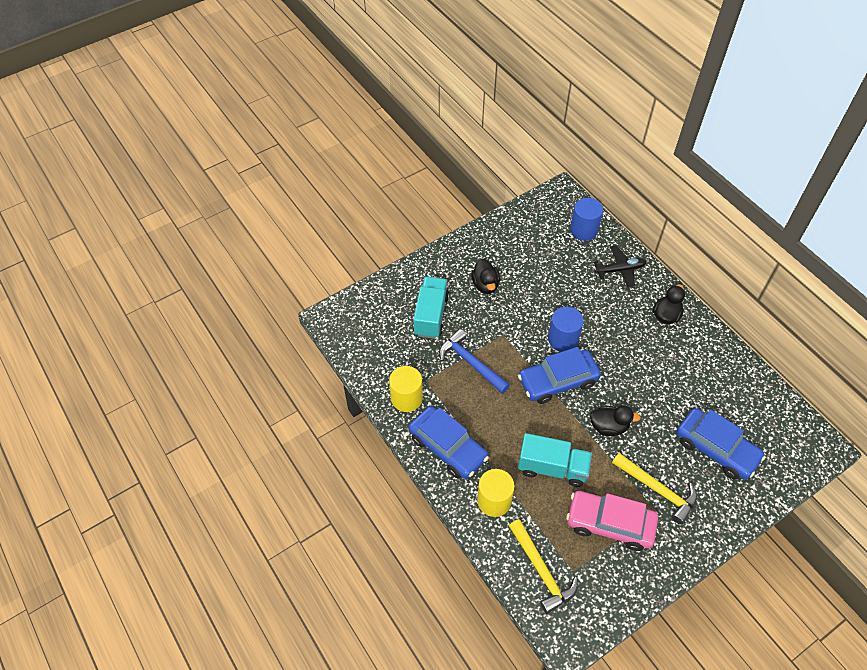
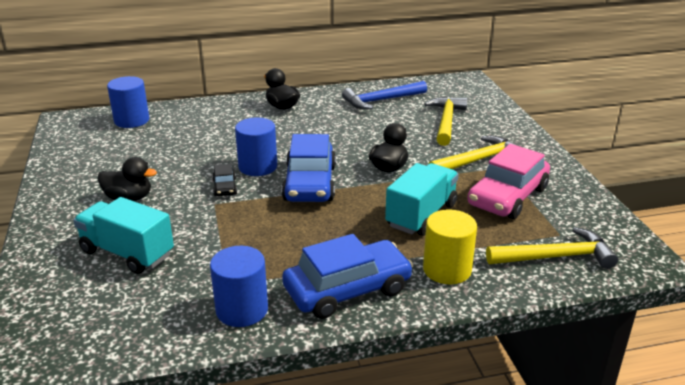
camera: 70 degrees left, 25 degrees down
yellow cylinder [389,366,423,412] -> blue cylinder [210,246,268,327]
blue hammer [439,329,510,394] -> blue hammer moved to [342,81,427,109]
black plane [594,245,646,289] -> none
blue car [676,408,765,480] -> yellow hammer [424,97,468,146]
none -> black car [212,164,237,196]

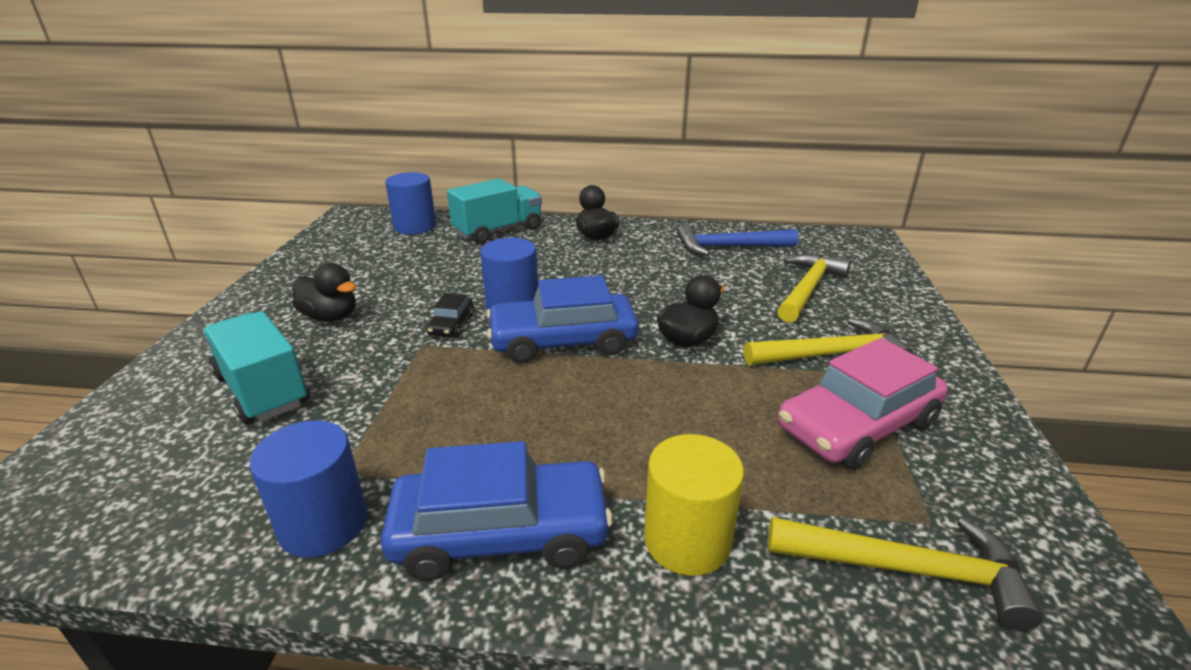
camera: 20 degrees right, 0 degrees up
blue car [282,134,336,202] -> blue car turned 60 degrees clockwise [486,275,639,364]
turquoise truck [385,163,459,236] -> turquoise truck moved to [447,179,542,244]

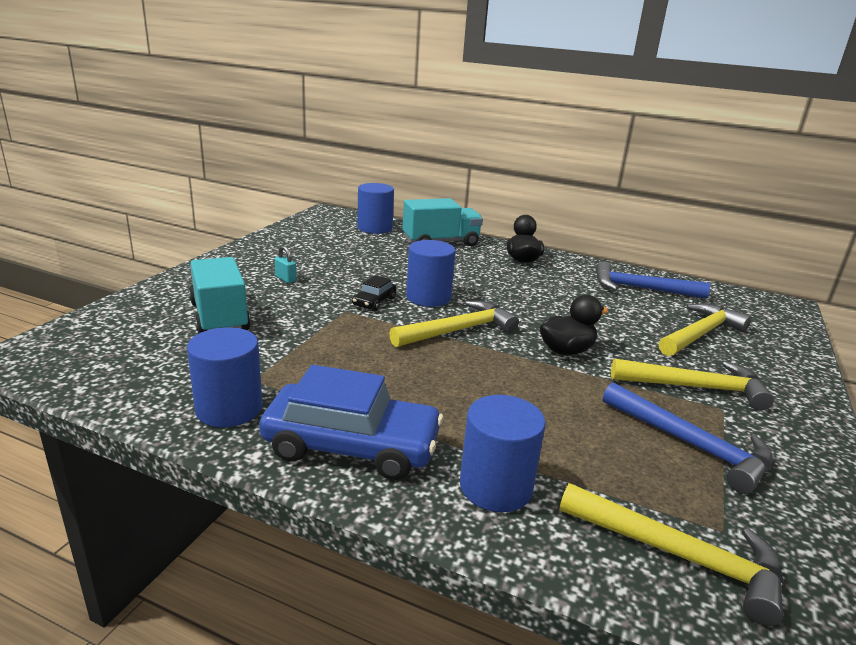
camera: 15 degrees right, 5 degrees down
black duck [293,263,356,322] -> turquoise padlock [275,246,296,283]
blue car [486,275,639,364] -> yellow hammer [389,301,519,347]
yellow cylinder [644,434,744,576] -> blue cylinder [460,395,546,512]
pink car [778,338,948,470] -> blue hammer [603,382,773,494]

